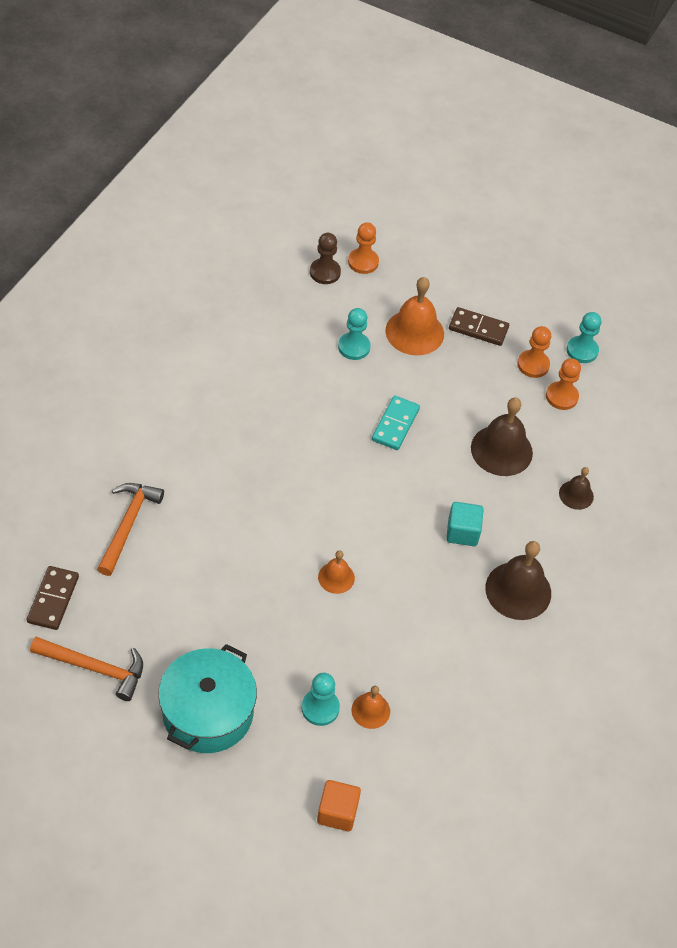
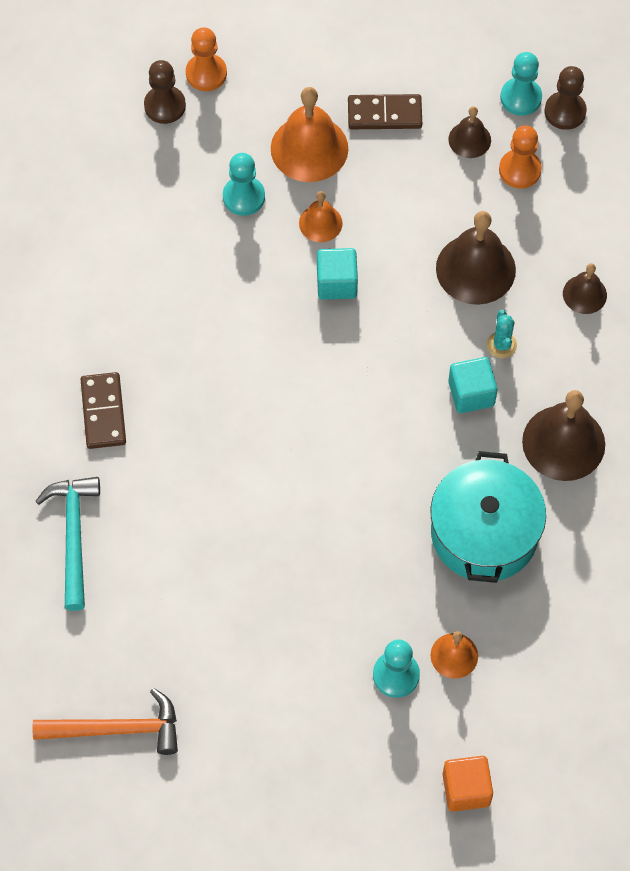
camera: 15 degrees left, 10 degrees up
brown domino [27,566,79,630] -> brown domino moved to [81,372,126,449]
orange hammer [97,483,164,576] -> turquoise hammer [35,477,100,611]
turquoise pot [158,644,257,753] -> turquoise pot moved to [431,451,546,583]
orange bell [318,550,355,594] -> orange bell moved to [299,191,343,242]
turquoise domino [372,395,420,450] -> turquoise cube [317,248,358,300]
orange pawn [517,326,551,378] -> brown bell [448,106,491,158]
none -> turquoise cactus [487,310,517,358]
none -> brown pawn [544,66,587,130]

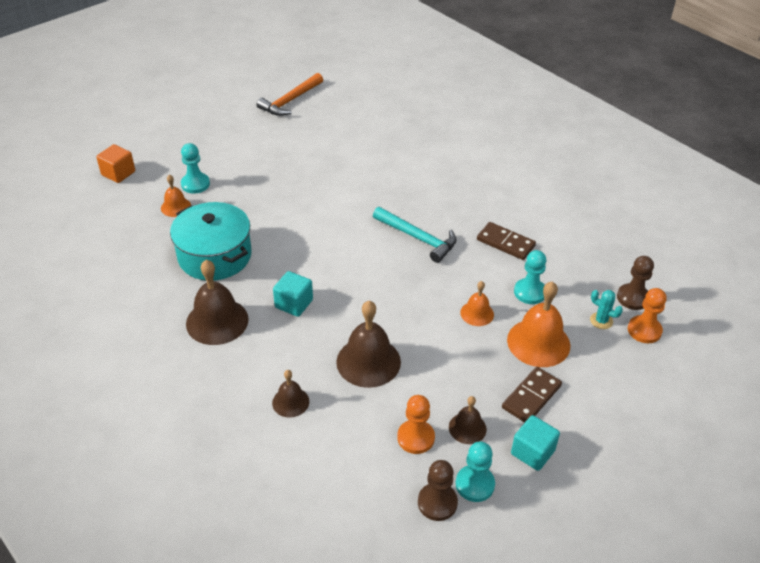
camera: 130 degrees right, 20 degrees down
turquoise hammer [35,477,100,611] -> turquoise hammer moved to [373,207,457,263]
brown domino [81,372,126,449] -> brown domino moved to [477,222,536,260]
turquoise cube [317,248,358,300] -> turquoise cube moved to [511,415,560,471]
turquoise cactus [487,310,517,358] -> turquoise cactus moved to [590,290,623,329]

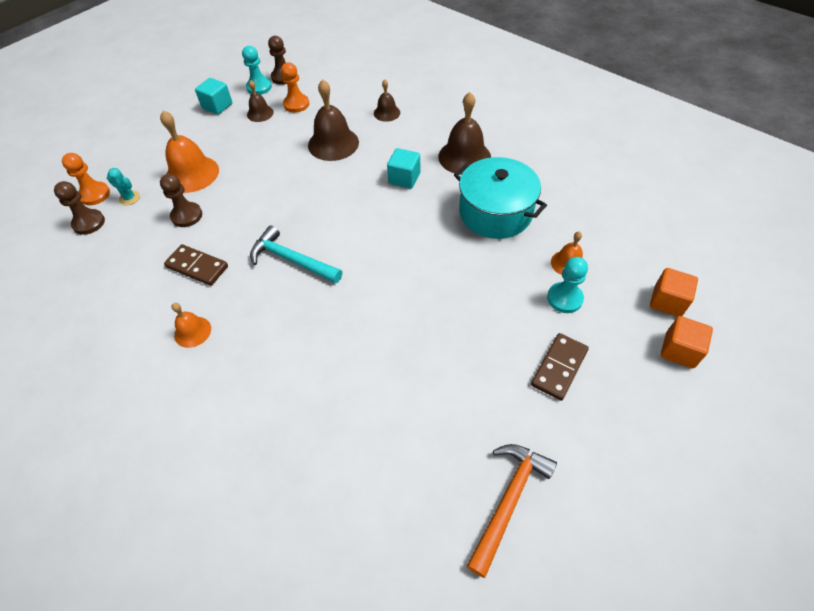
camera: 175 degrees right, 10 degrees up
orange bell [460,281,494,326] -> orange bell moved to [171,303,211,348]
brown domino [502,367,562,423] -> brown domino moved to [531,333,589,401]
turquoise pawn [514,250,546,304] -> brown pawn [160,174,202,227]
none -> orange cube [661,316,713,368]

